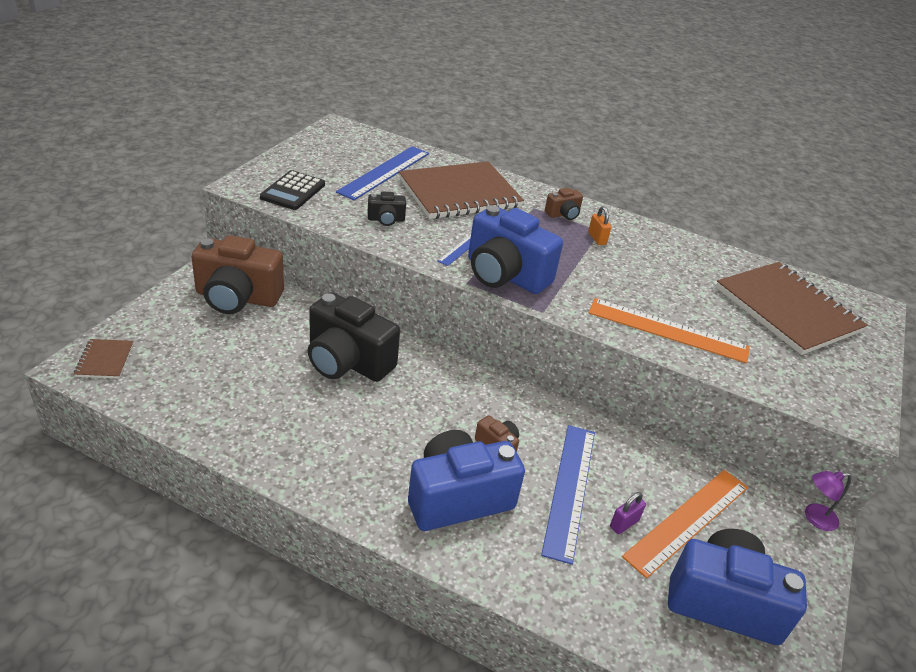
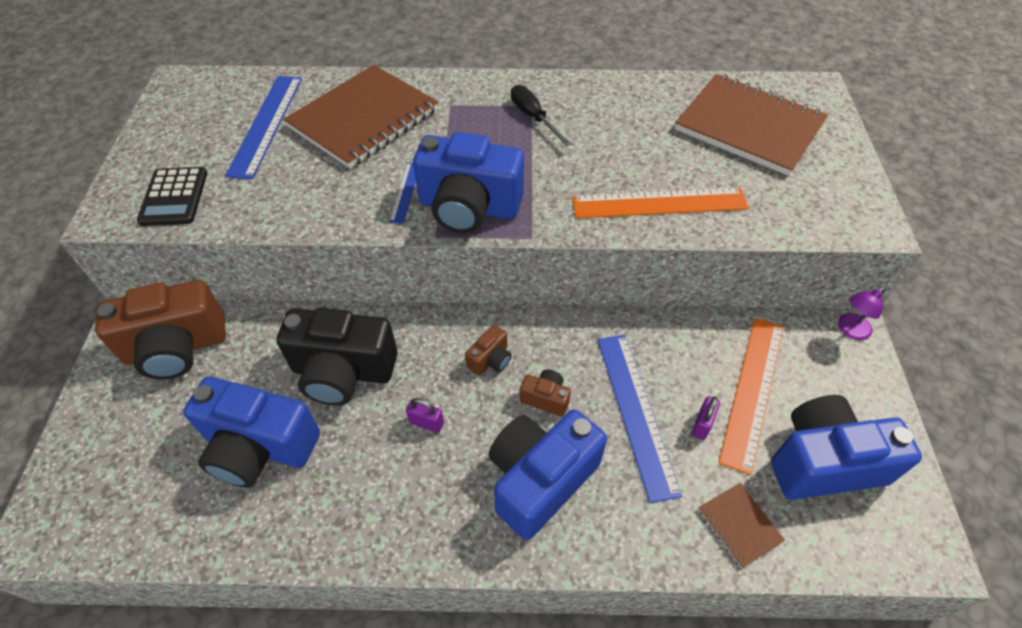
camera: 20 degrees left, 15 degrees up
brown notebook [74,339,133,379] -> brown notebook moved to [698,483,785,568]
black camera [368,192,406,226] -> none
brown camera [545,188,583,220] -> brown camera moved to [465,325,511,376]
orange padlock [588,206,612,245] -> black screwdriver [511,85,571,147]
none -> blue camera [183,377,320,488]
none -> purple padlock [406,398,444,433]

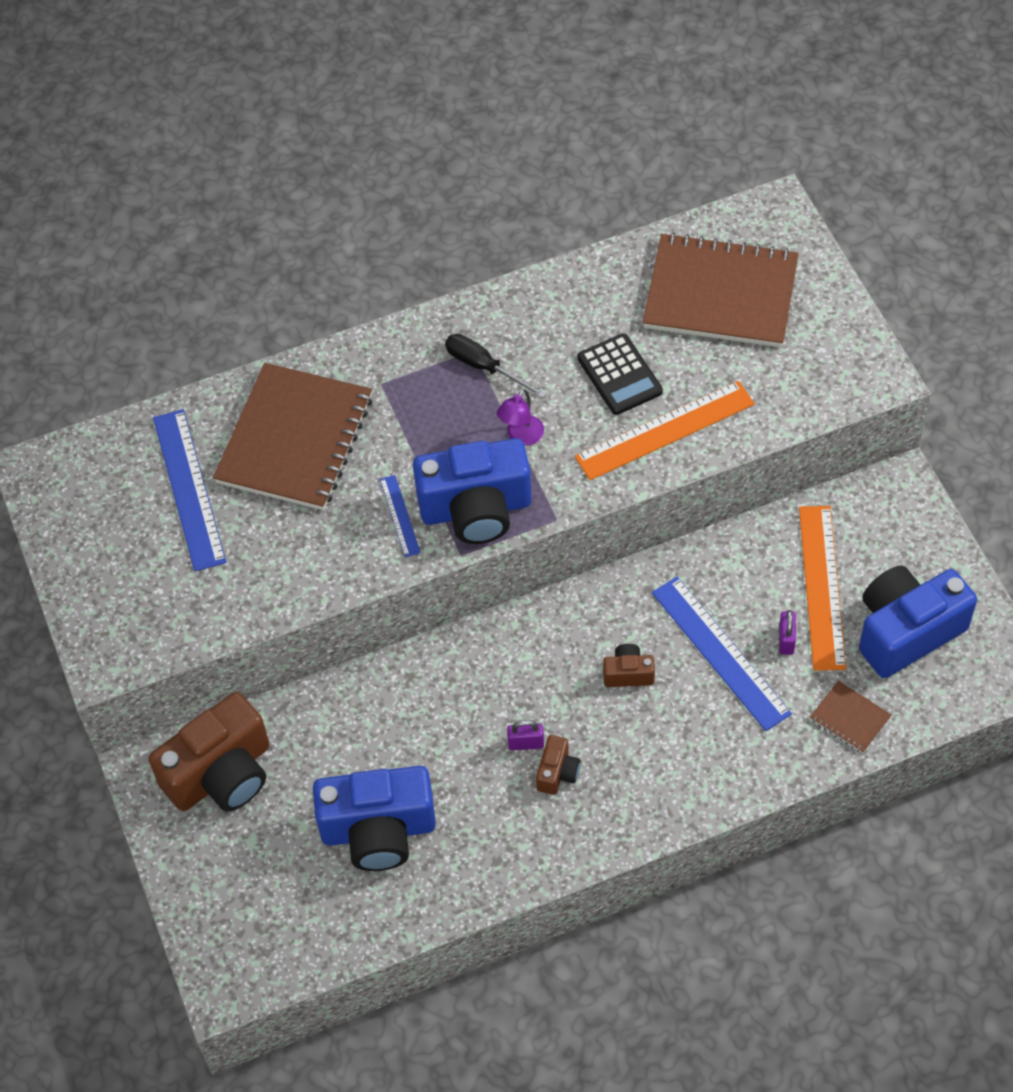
camera: 20 degrees left, 5 degrees up
black calculator [137,167,207,226] -> black calculator moved to [577,333,663,415]
black camera [276,308,398,405] -> none
brown camera [465,325,511,376] -> brown camera moved to [536,735,581,795]
blue camera [489,409,607,540] -> none
purple lamp [838,287,886,340] -> purple lamp moved to [497,389,544,446]

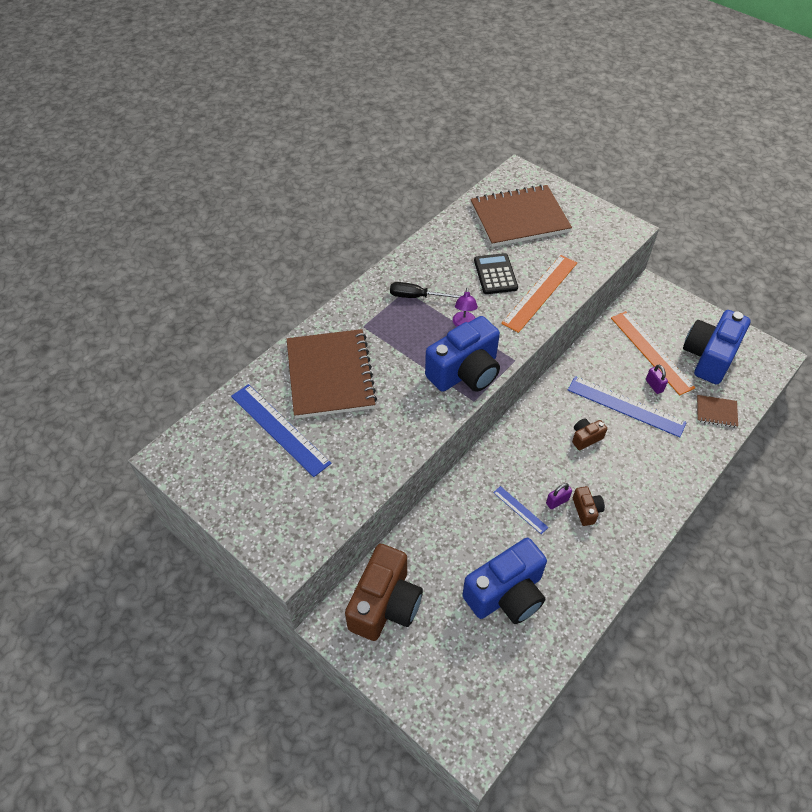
camera: 30 degrees left, 5 degrees down
blue ruler [380,475,421,557] -> blue ruler moved to [493,486,548,534]
black calculator [577,333,663,415] -> black calculator turned 135 degrees counterclockwise [474,253,518,294]

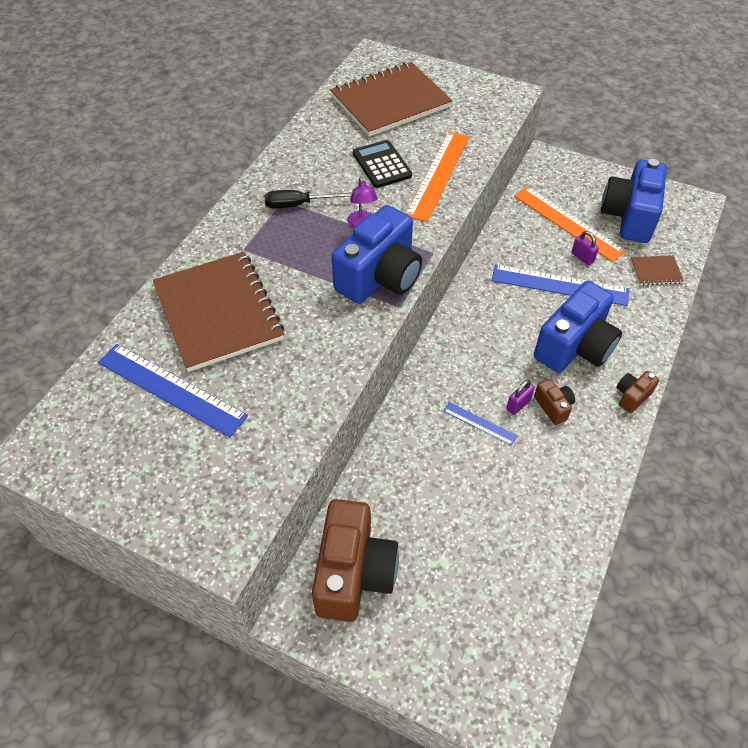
camera: 15 degrees left, 0 degrees up
blue camera [462,538,547,624] -> blue camera moved to [534,281,622,373]
brown camera [572,418,607,450] -> brown camera moved to [616,371,659,413]

